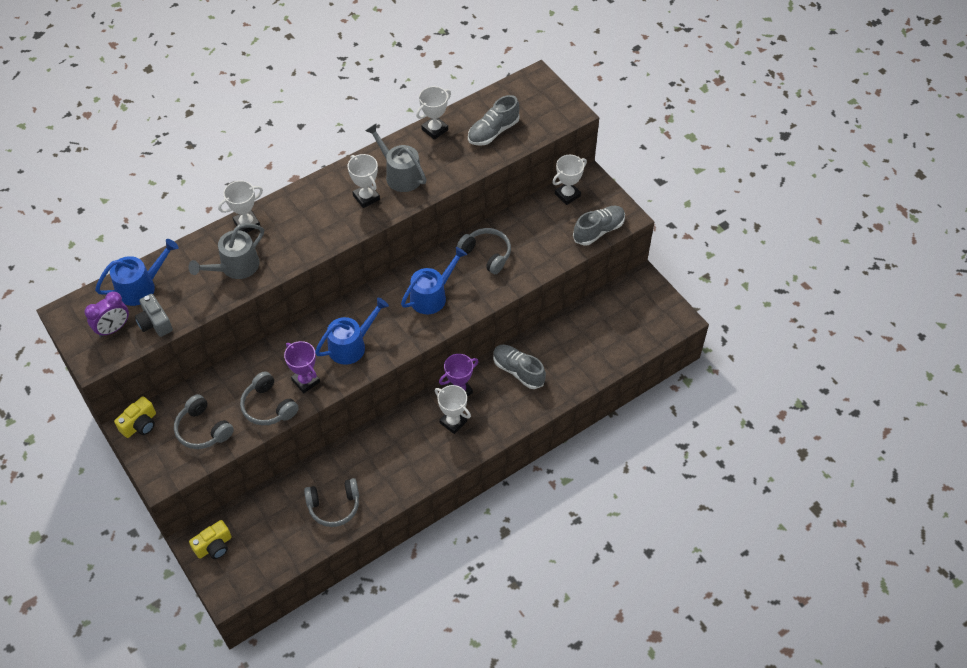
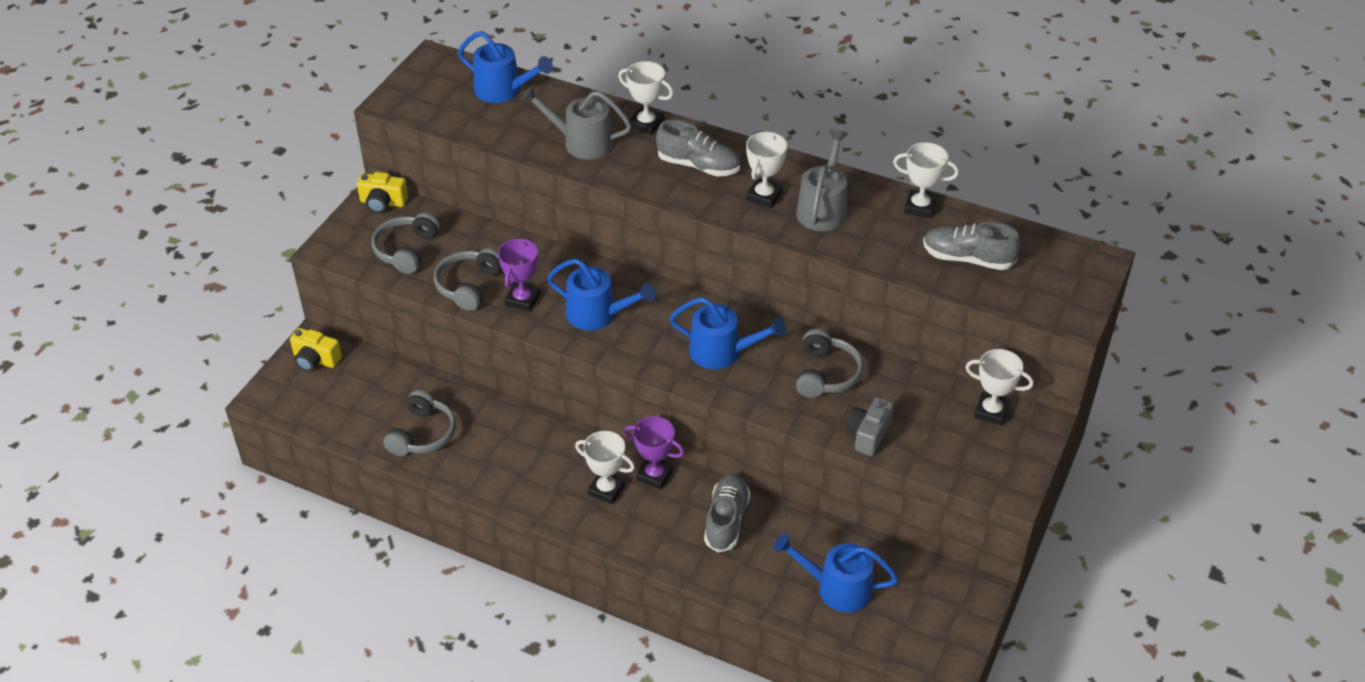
camera: 60 degrees right, 10 degrees down
purple clock [84,291,129,337] -> none
grey camera [135,294,173,337] -> grey camera moved to [846,397,894,456]
grey headphones [304,478,359,527] -> grey headphones turned 120 degrees counterclockwise [384,390,456,456]
white trophy [435,385,471,434] -> white trophy turned 75 degrees counterclockwise [575,431,635,504]
grey shoe [573,205,625,245] -> grey shoe moved to [656,120,740,176]
none -> blue watering can [774,534,899,613]

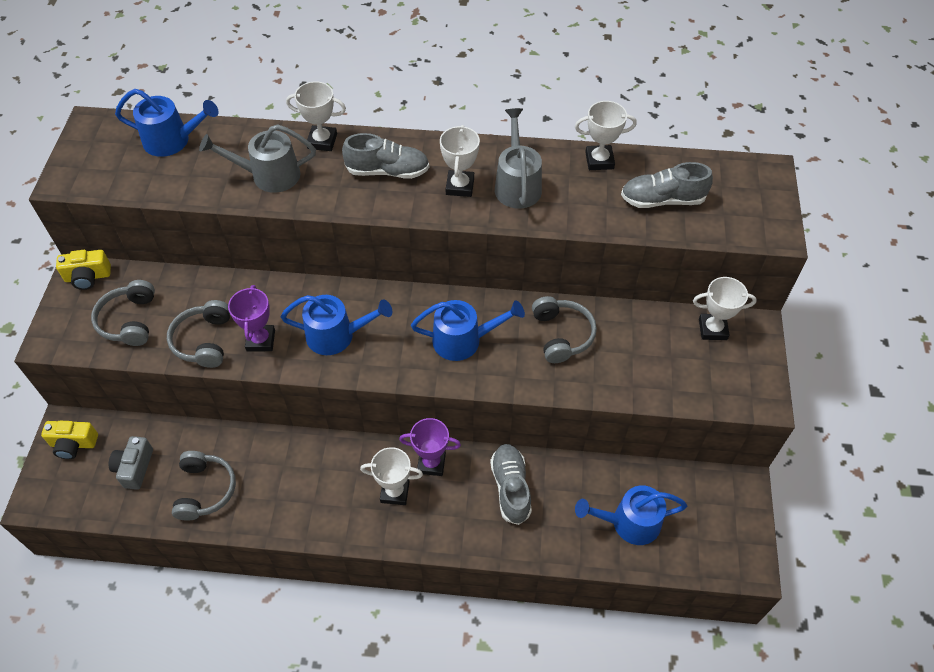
camera: 20 degrees left, 10 degrees up
grey camera [846,397,894,456] -> grey camera moved to [108,436,153,490]

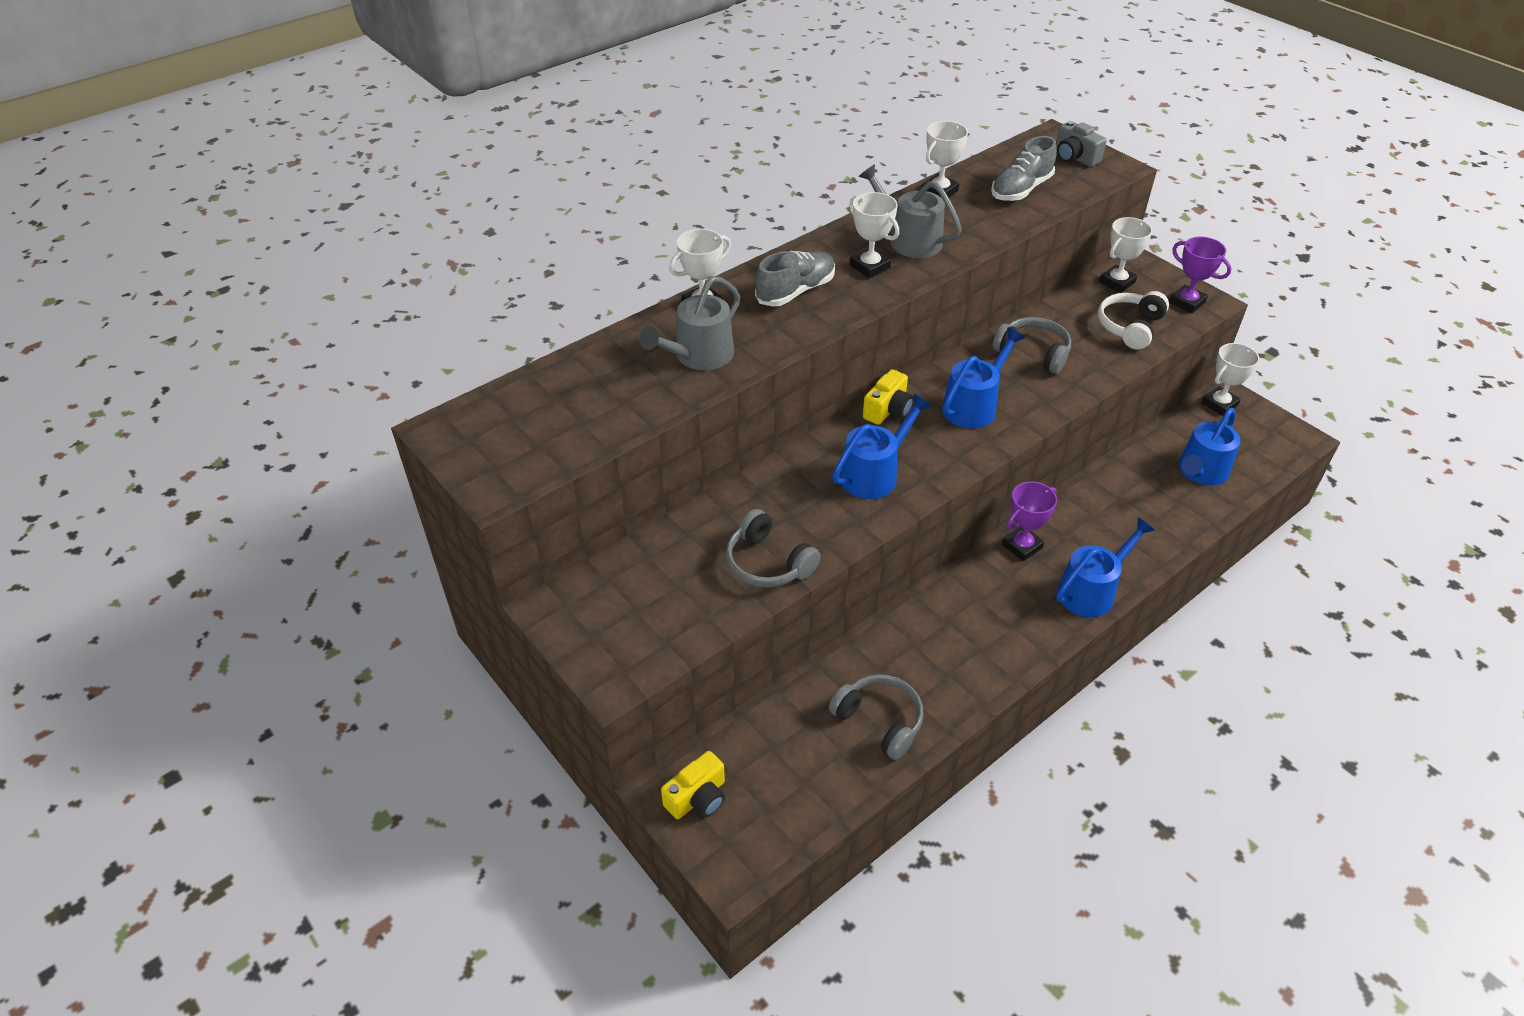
camera: 45 degrees left, 10 degrees down
yellow camera [56,250,111,290] -> yellow camera moved to [863,369,914,425]
grey headphones [91,280,155,346] -> none
grey camera [108,436,153,490] -> grey camera moved to [1056,121,1107,167]
blue watering can [115,89,219,157] -> blue watering can moved to [1056,517,1155,617]
purple trophy [228,285,275,352] -> purple trophy moved to [1169,237,1232,313]
white trophy [360,447,423,505] -> white trophy moved to [1202,343,1259,416]
grey shoe [490,444,532,525] -> none
none -> white headphones [1098,291,1169,350]

